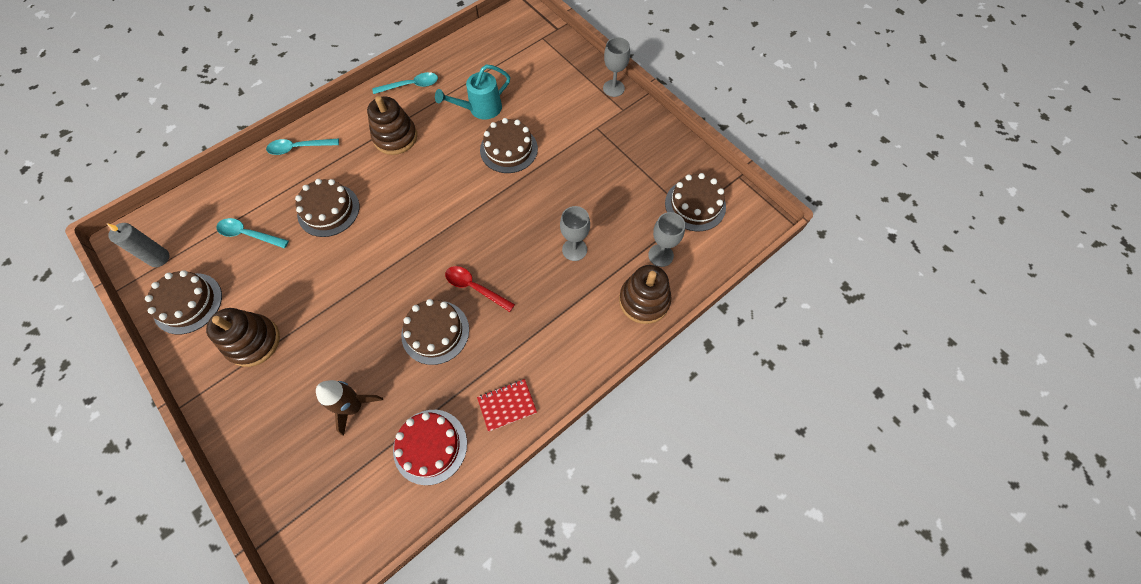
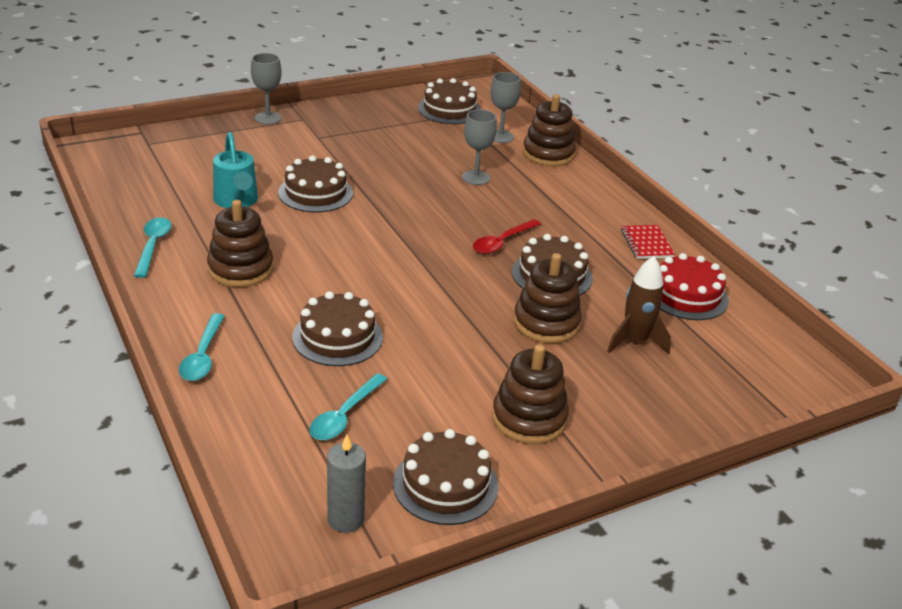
camera: 80 degrees left, 30 degrees down
none -> brown stacking toy [514,253,582,344]

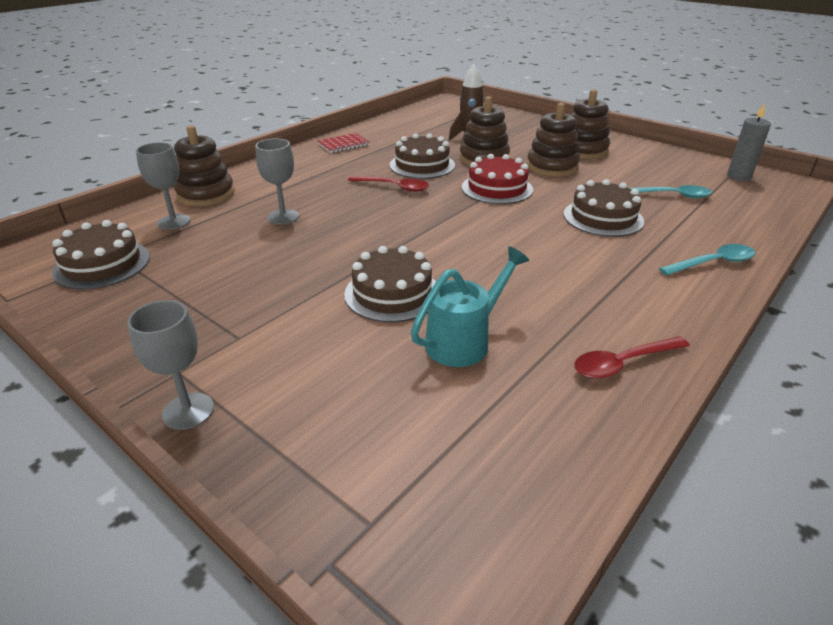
camera: 110 degrees left, 0 degrees up
turquoise spoon [134,217,171,278] -> red spoon [574,336,690,379]
brown stacking toy [207,200,274,287] -> brown stacking toy moved to [527,103,580,177]
brown cake [393,429,499,525] -> none
red cake [660,253,729,320] -> red cake moved to [462,154,533,204]

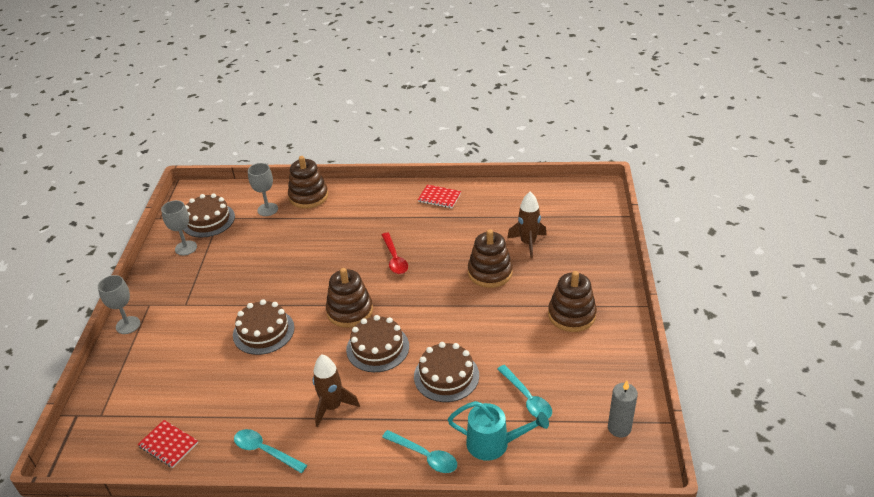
camera: 55 degrees right, 5 degrees up
grey goblet [255,139,299,224] -> grey goblet moved to [161,200,197,255]
brown cake [389,133,455,179] -> brown cake moved to [346,315,409,372]
turquoise watering can [411,247,529,367] -> turquoise watering can moved to [448,401,549,461]
red cake [462,154,533,204] -> none
brown stacking toy [527,103,580,177] -> brown stacking toy moved to [326,268,373,328]
red spoon [574,336,690,379] -> turquoise spoon [234,429,307,473]
none -> red notebook [138,420,198,468]
none -> brown rocket [313,354,360,427]

